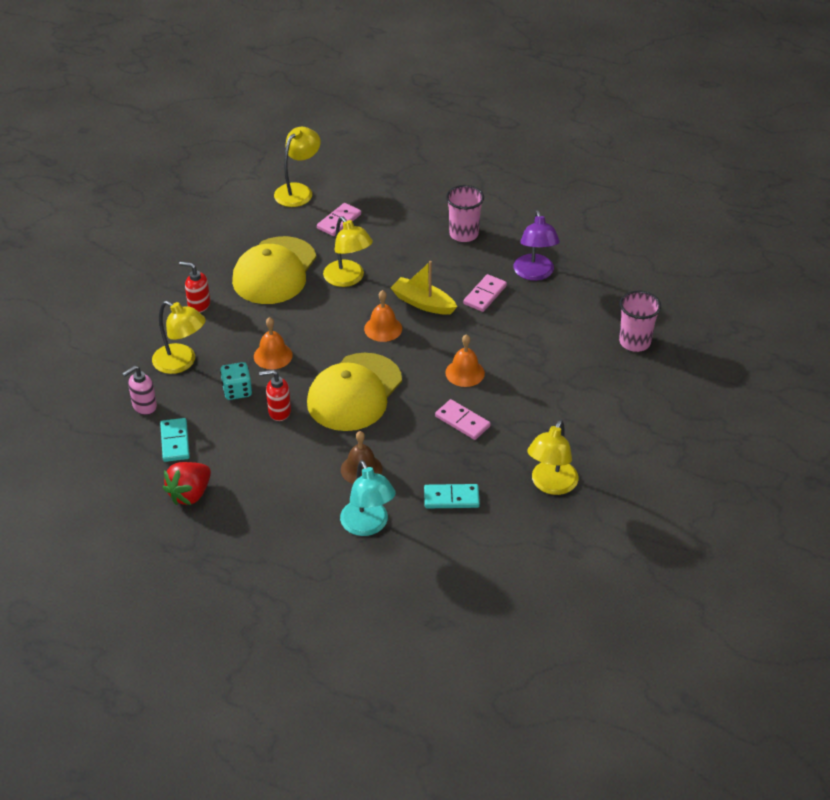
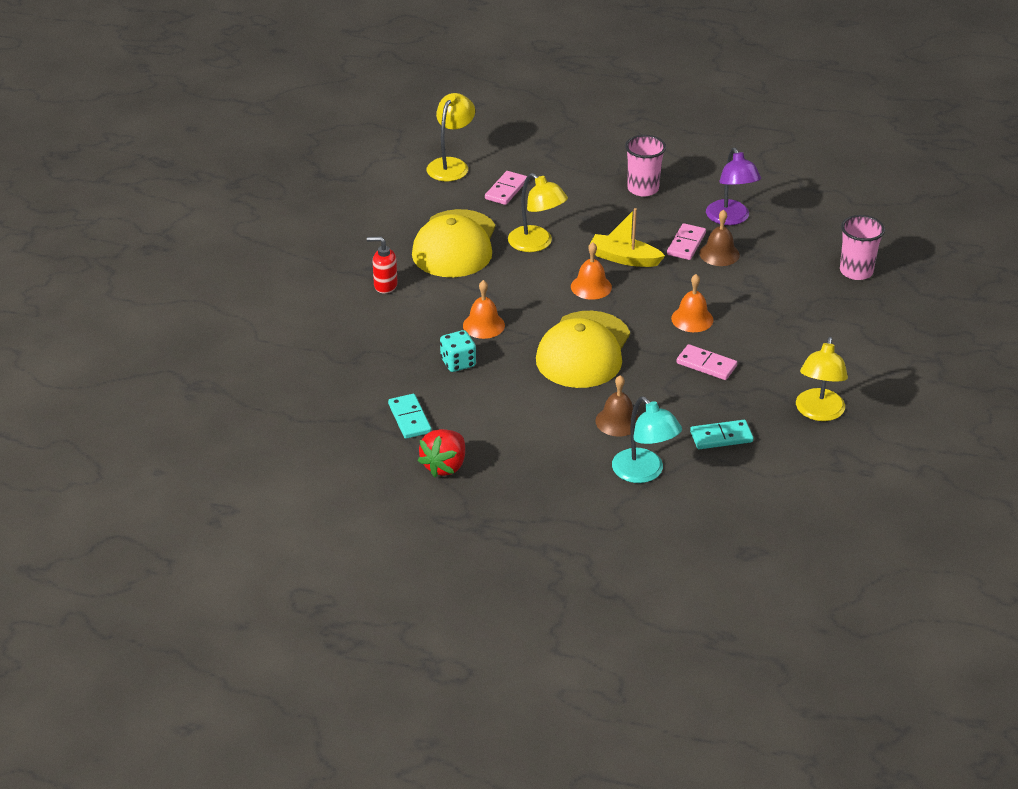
camera: 10 degrees left, 5 degrees down
pink soap dispenser [122,365,157,415] -> none
yellow lamp [152,301,206,374] -> none
red soap dispenser [259,370,291,421] -> none
none -> brown bell [699,210,740,266]

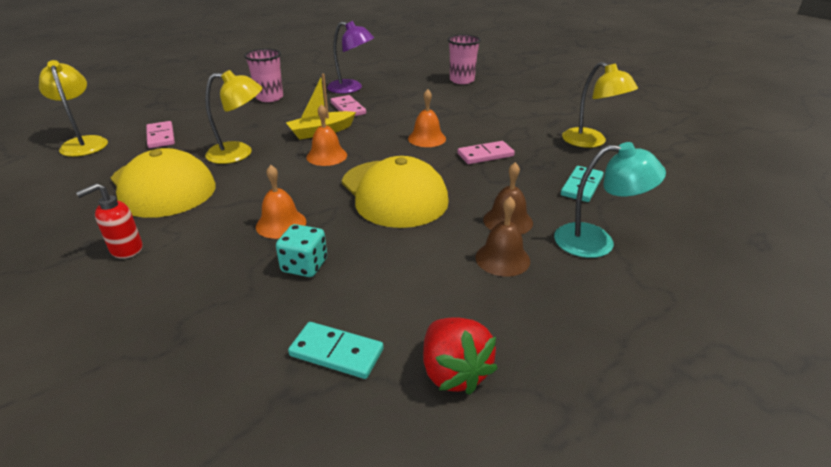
camera: 50 degrees left, 5 degrees down
brown bell [699,210,740,266] -> brown bell moved to [475,196,530,277]

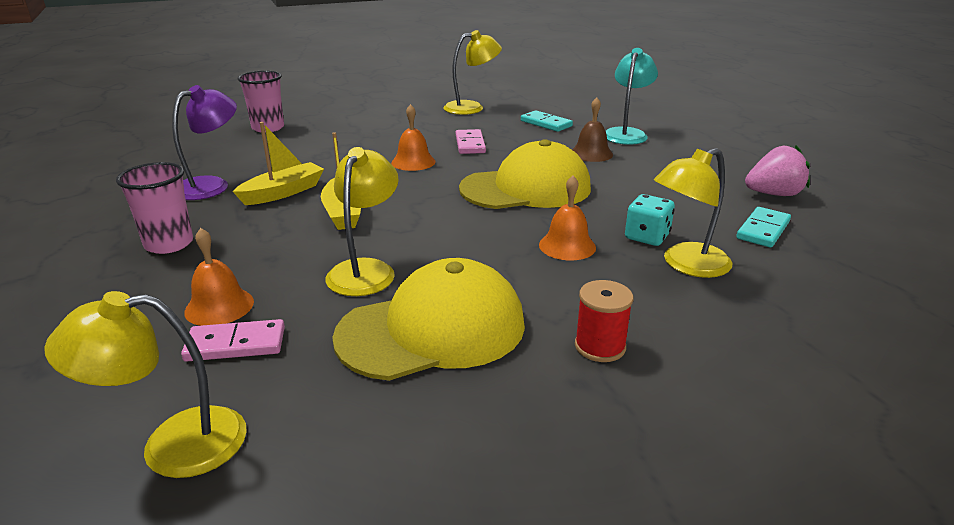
camera: 75 degrees left, 5 degrees down
red soap dispenser [76,183,143,259] -> red spool [575,280,633,362]
orange bell [307,104,347,166] -> orange bell moved to [184,228,254,326]
pink domino [330,95,366,116] -> yellow boat [233,122,324,205]
red strawberry [423,317,498,395] -> pink strawberry [745,145,810,196]
brown bell [475,196,530,277] -> none
none -> yellow lamp [654,148,732,278]

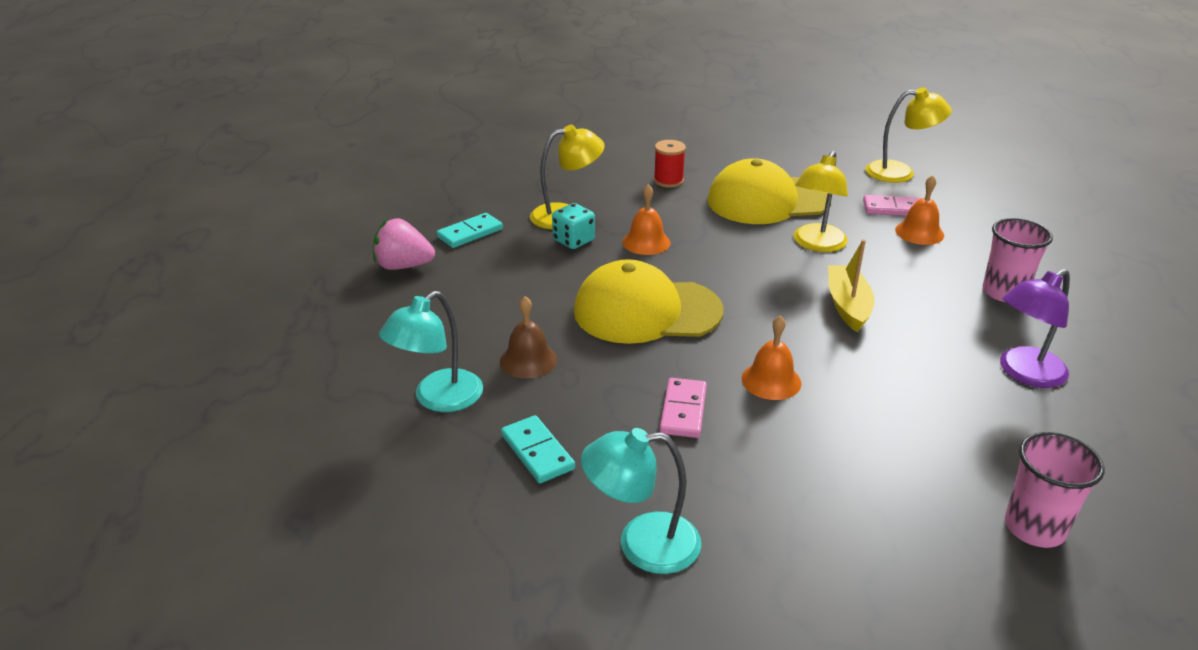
camera: 165 degrees left, 5 degrees up
yellow boat [233,122,324,205] -> none
yellow lamp [444,30,502,115] -> turquoise lamp [581,428,701,574]

